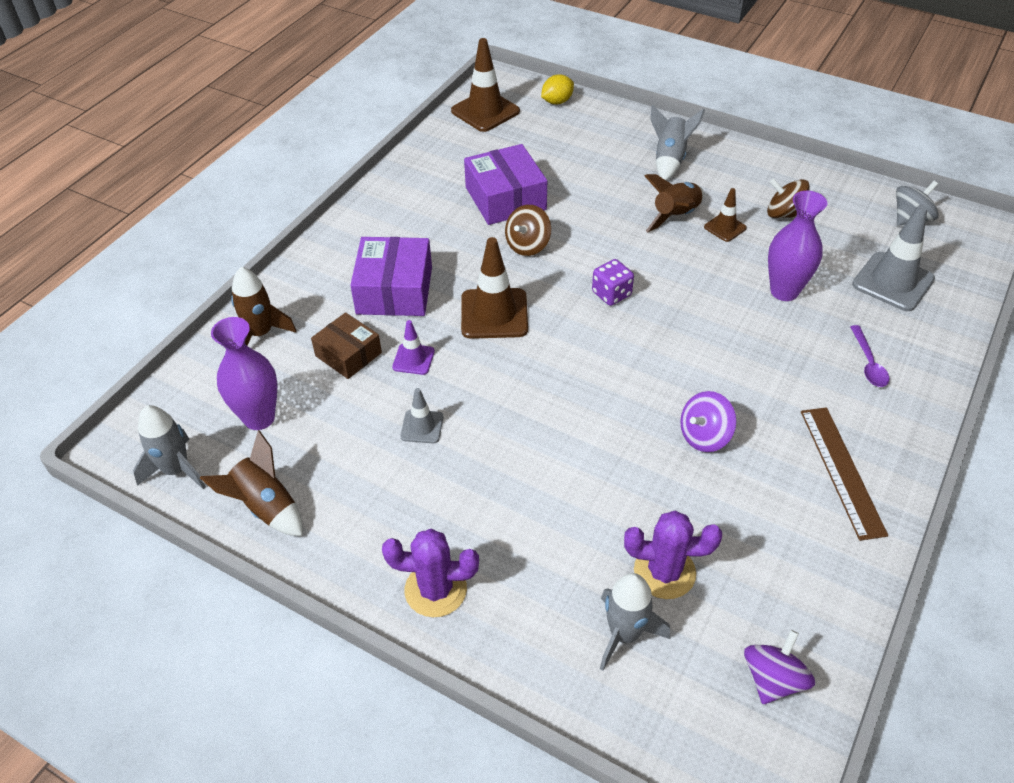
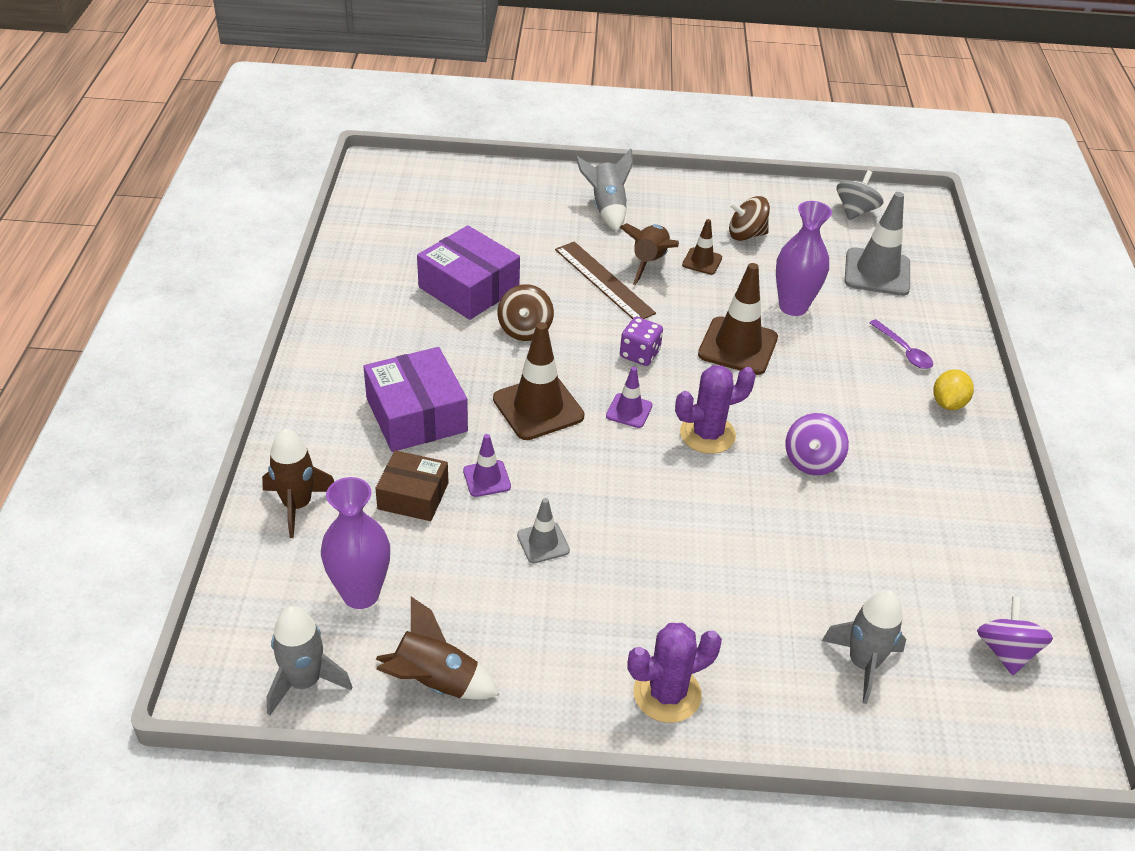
camera: 30 degrees left, 5 degrees down
brown traffic cone [451,38,520,132] -> brown traffic cone moved to [698,263,778,375]
yellow lemon [541,75,574,104] -> yellow lemon moved to [933,369,974,410]
purple cactus [624,511,722,599] -> purple cactus moved to [675,365,756,454]
brown ruler [801,407,888,541] -> brown ruler moved to [555,242,656,319]
none -> purple traffic cone [606,367,653,428]

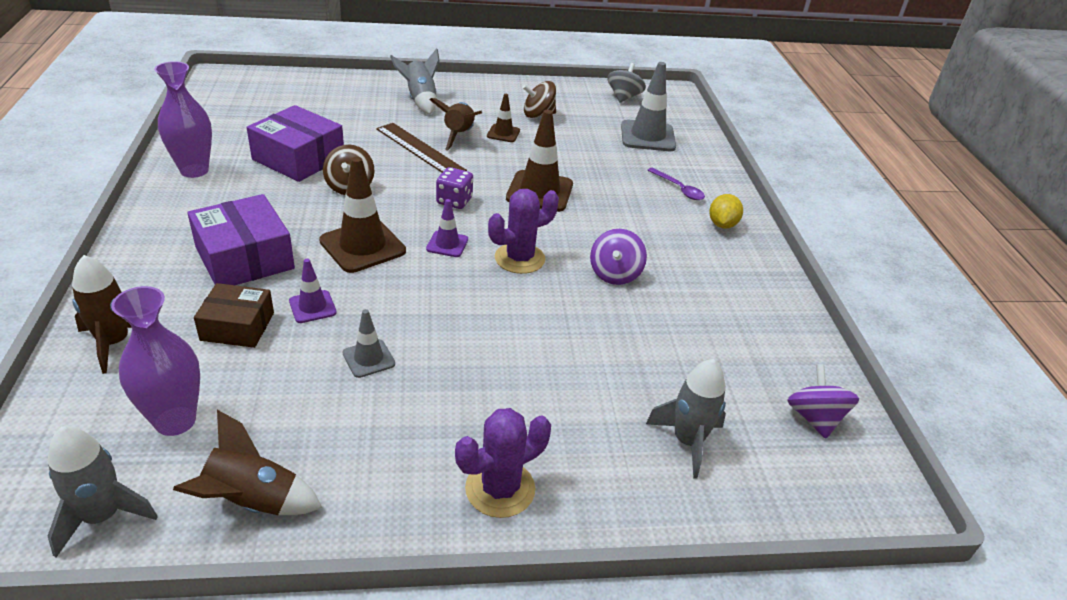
camera: 10 degrees left, 5 degrees down
purple vase [776,201,832,316] -> purple vase moved to [154,61,212,178]

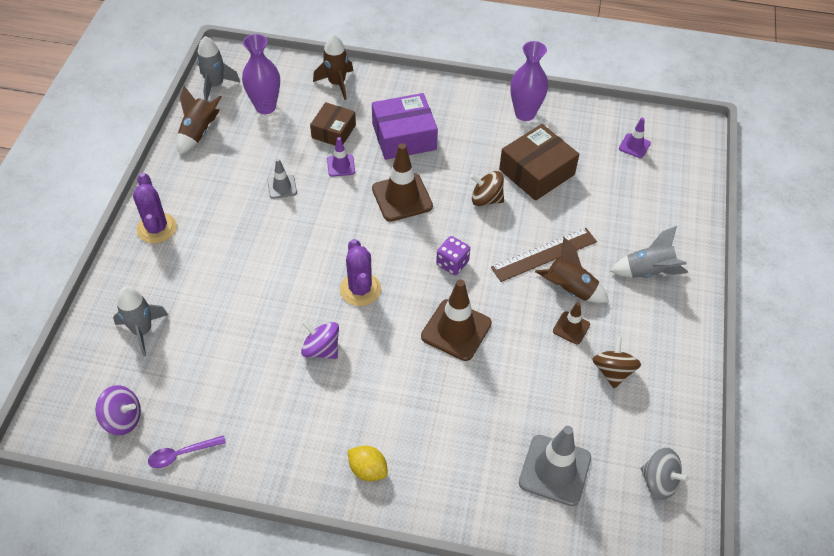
camera: 110 degrees right, 15 degrees up
purple box [247,105,344,182] -> brown box [499,124,580,201]
purple traffic cone [426,199,468,257] -> purple traffic cone moved to [619,118,651,158]
purple spoon [647,168,705,200] -> purple spoon moved to [148,435,226,468]

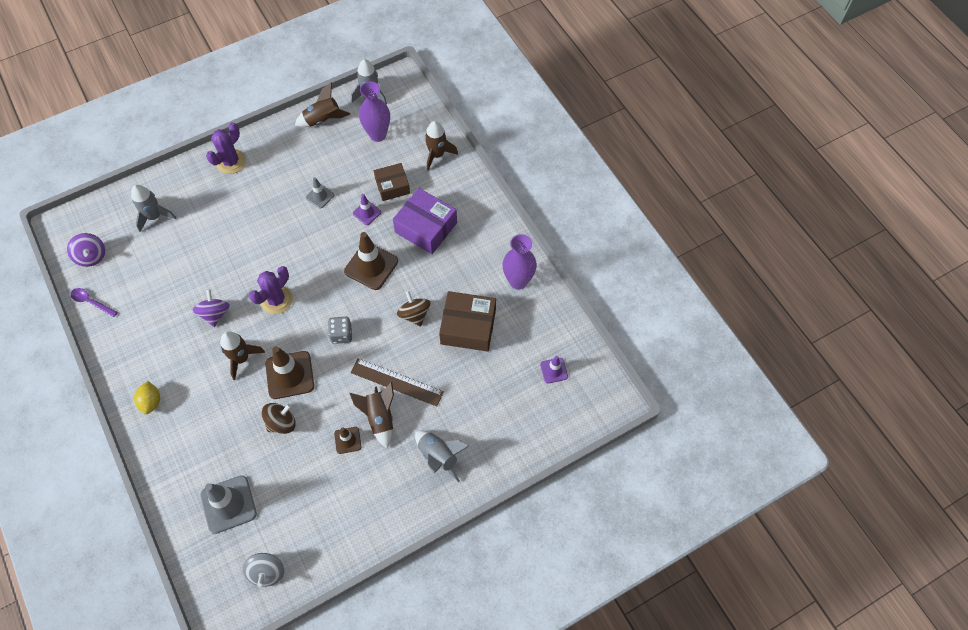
camera: 50 degrees right, 10 degrees up
purple dice [436,236,470,275] -> grey dice [328,317,352,344]
brown spinning top [593,337,641,388] -> brown spinning top moved to [262,403,296,434]
none -> brown rocket [220,332,265,380]

